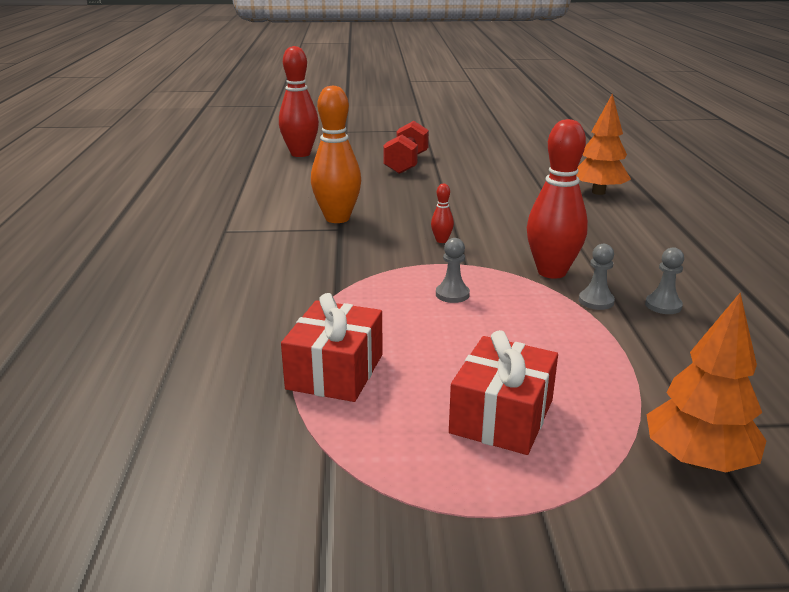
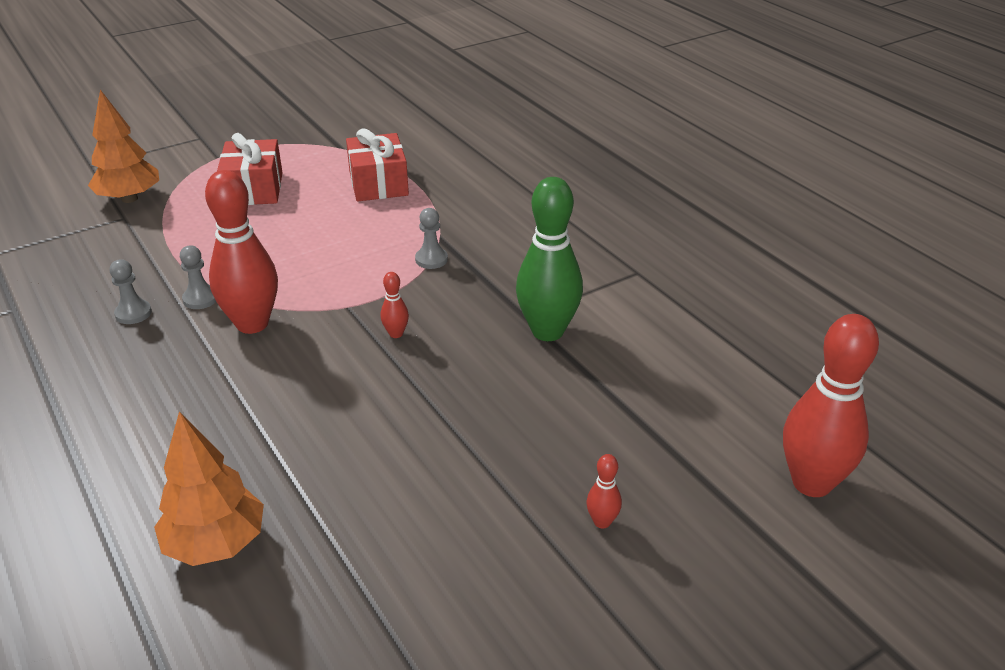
camera: 150 degrees right, 10 degrees up
orange bowling pin [311,85,361,223] -> green bowling pin [516,177,583,341]
red dumbbell [383,121,429,174] -> red bowling pin [586,454,622,529]
grey pawn [436,238,470,303] -> grey pawn moved to [415,208,448,269]

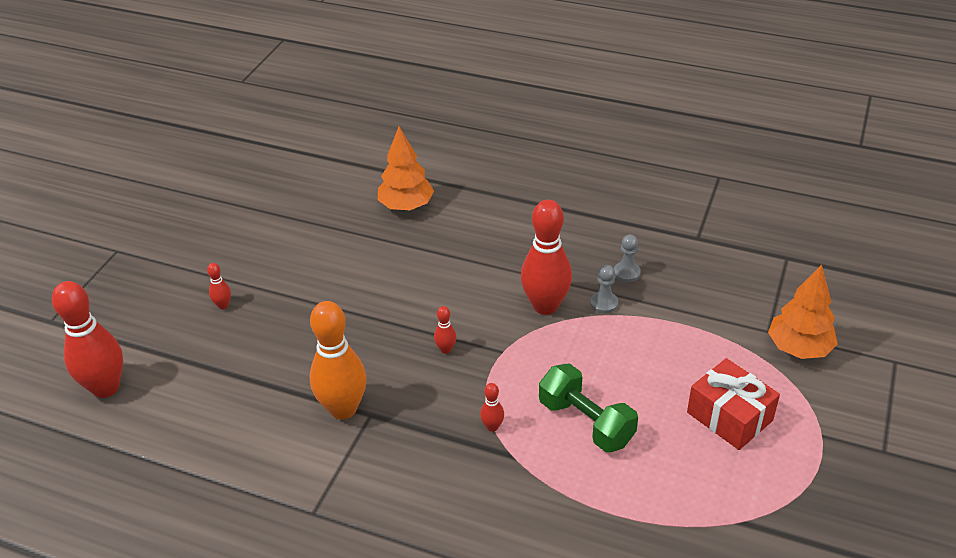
camera: 145 degrees right, 5 degrees up
red gift [346,128,409,201] -> none
grey pawn [415,208,448,269] -> red bowling pin [480,383,504,432]
green bowling pin [516,177,583,341] -> orange bowling pin [309,301,367,419]
none -> green dumbbell [539,363,638,452]

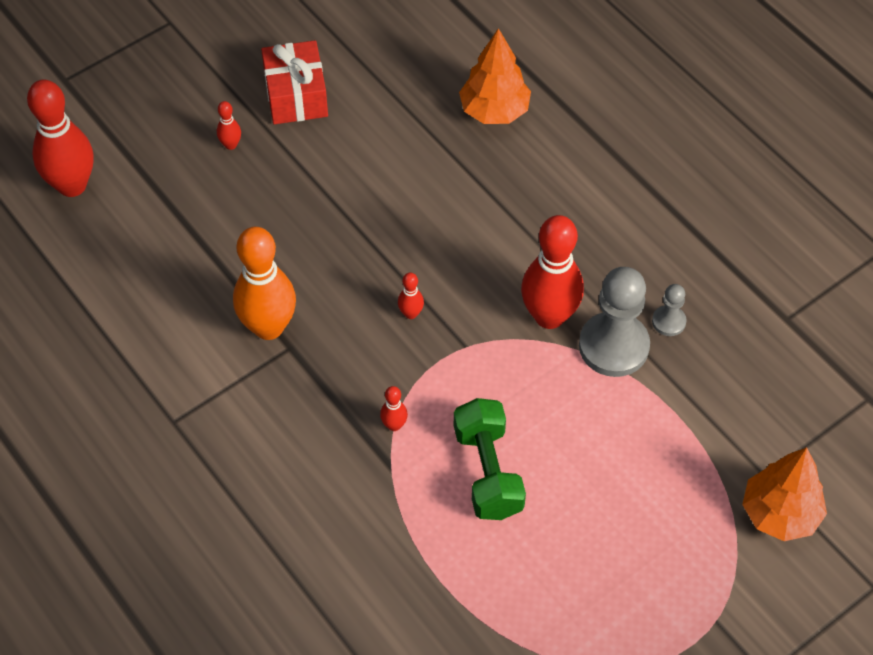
camera: 30 degrees right, 15 degrees up
grey pawn [590,265,618,313] -> grey pawn [579,267,650,377], size x2.06
red gift [687,358,780,450] -> red gift moved to [261,40,328,124]

